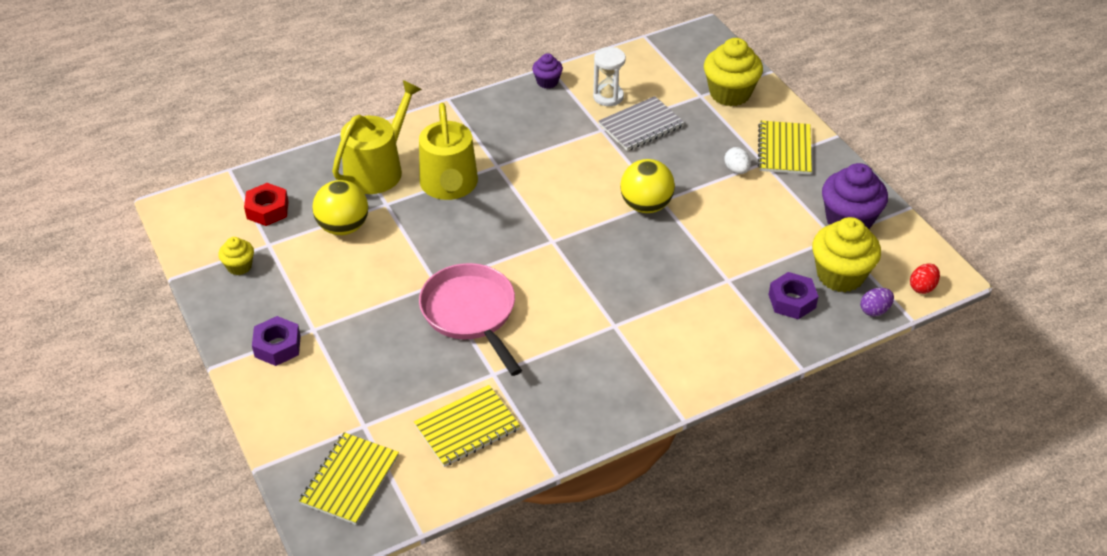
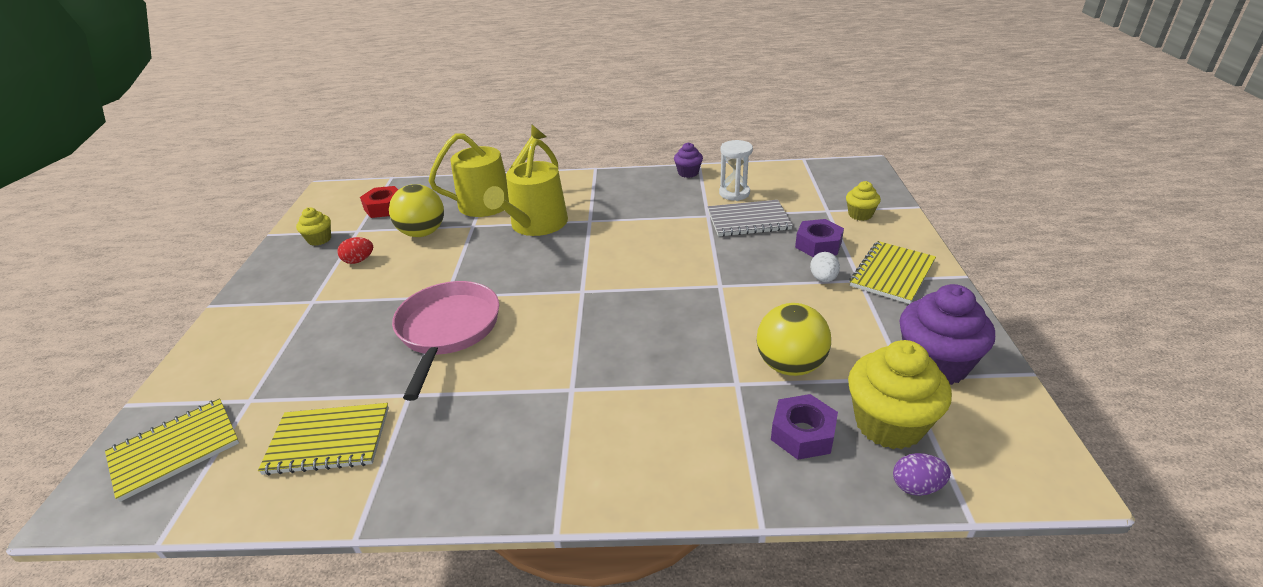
camera: 30 degrees right, 10 degrees down
purple nut [252,316,301,366] -> purple nut moved to [795,219,844,257]
yellow ball [620,159,675,213] -> yellow ball moved to [757,303,831,376]
yellow cupcake [704,38,763,106] -> yellow cupcake [846,181,881,221], size x0.52
red egg [910,263,940,294] -> red egg moved to [338,237,373,264]

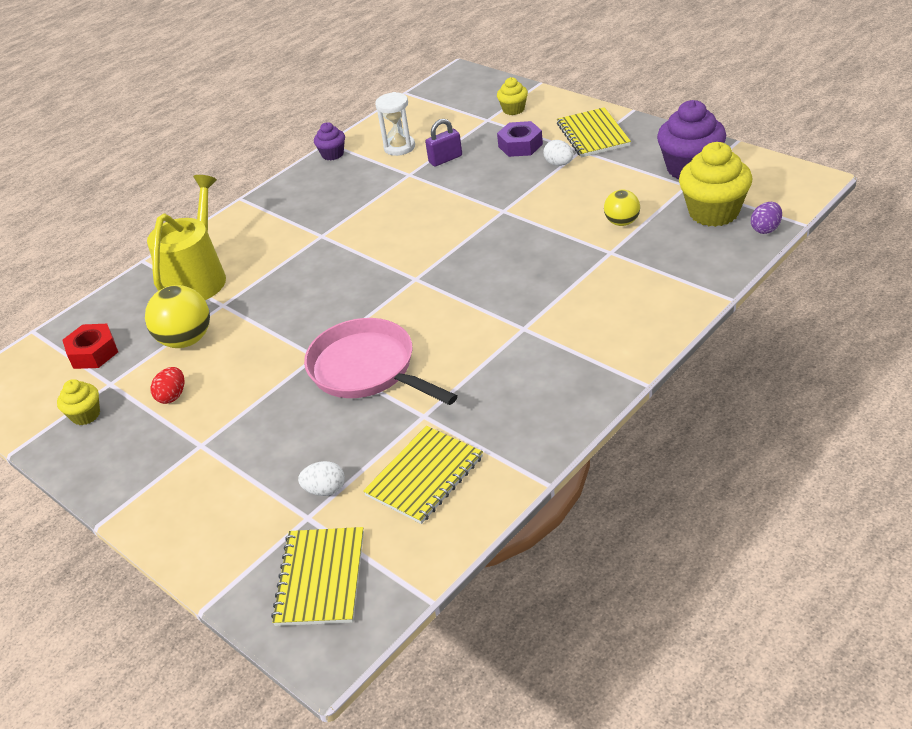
camera: 45 degrees left, 5 degrees up
yellow watering can [483,138,568,236] -> none
grey notebook [708,200,793,237] -> purple padlock [425,119,462,167]
yellow ball [757,303,831,376] -> yellow ball [604,190,640,226], size x0.61
purple nut [771,394,838,460] -> none
none -> white egg [298,461,345,496]

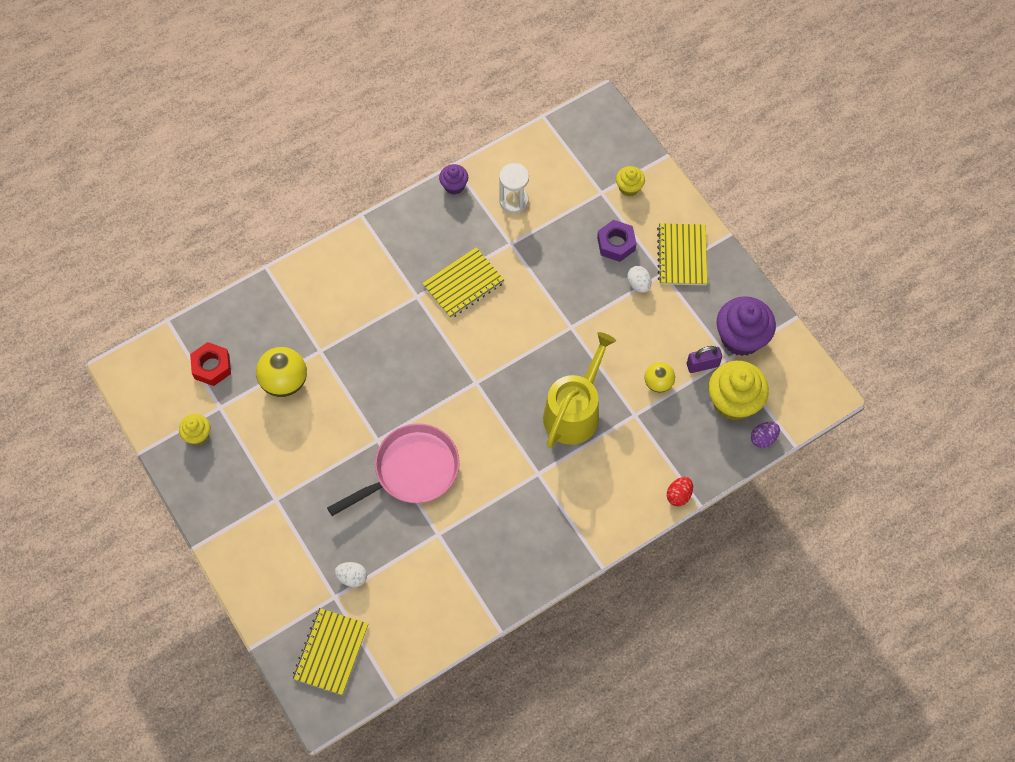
camera: 10 degrees right, 25 degrees up
yellow watering can [147,175,226,300] -> yellow watering can moved to [543,332,616,448]
red egg [150,367,185,404] -> red egg moved to [667,477,693,506]
pink pan [304,318,458,405] -> pink pan turned 90 degrees clockwise [327,423,460,516]
yellow notebook [363,426,483,524] -> yellow notebook moved to [422,247,505,318]
purple padlock [425,119,462,167] -> purple padlock moved to [687,346,722,373]

